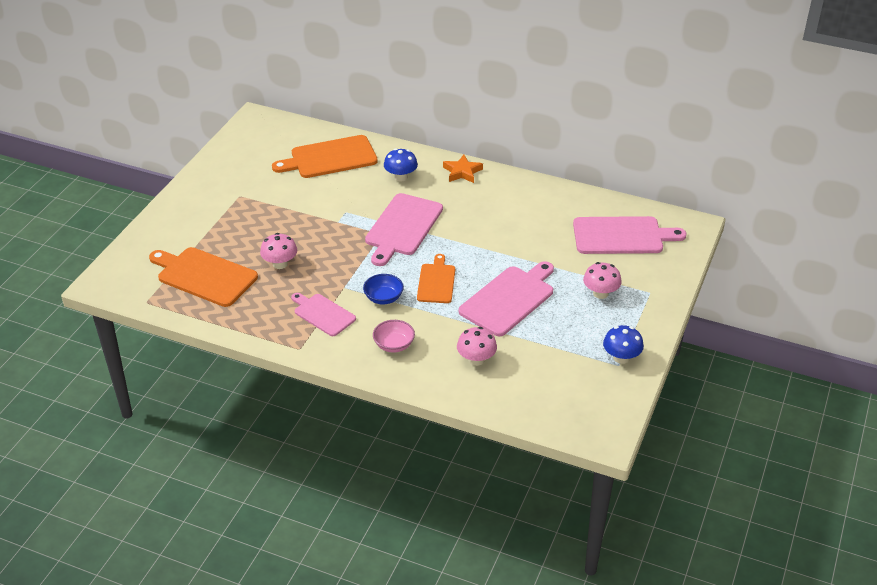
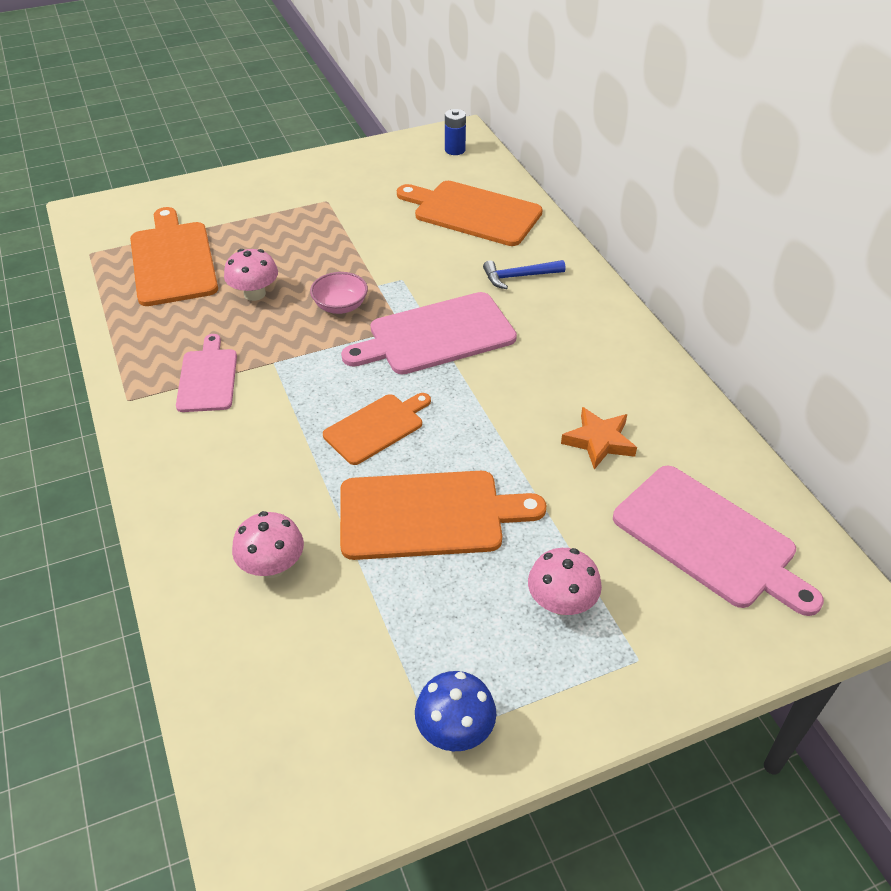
camera: 45 degrees right, 5 degrees up
blue bowl [363,274,404,305] -> none
pink bowl [373,320,415,353] -> pink bowl moved to [310,272,368,314]
blue mushroom [384,148,418,182] -> blue hammer [483,260,565,289]
orange star [443,155,483,183] -> orange star moved to [561,407,637,470]
pink cutting board [459,261,554,336] -> orange cutting board [340,471,546,560]
none -> blue battery [445,109,466,155]

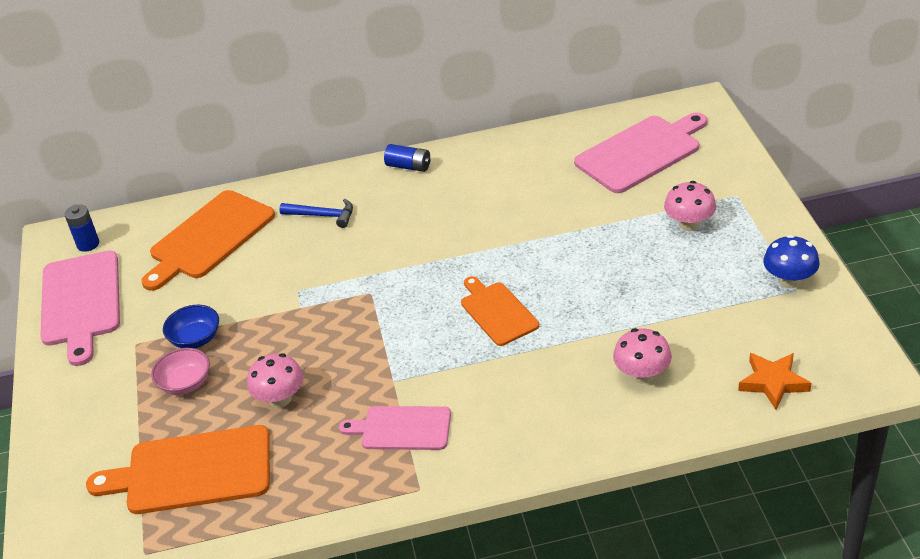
camera: 75 degrees left, 5 degrees down
pink bowl [310,272,368,314] -> pink bowl moved to [151,348,210,395]
orange cutting board [340,471,546,560] -> none
pink cutting board [341,292,517,375] -> pink cutting board moved to [40,251,120,366]
blue hammer [483,260,565,289] -> blue hammer turned 75 degrees counterclockwise [279,199,353,228]
orange star [561,407,637,470] -> orange star moved to [738,353,811,410]
none -> blue bowl [163,305,219,349]
none -> blue battery [384,144,431,172]

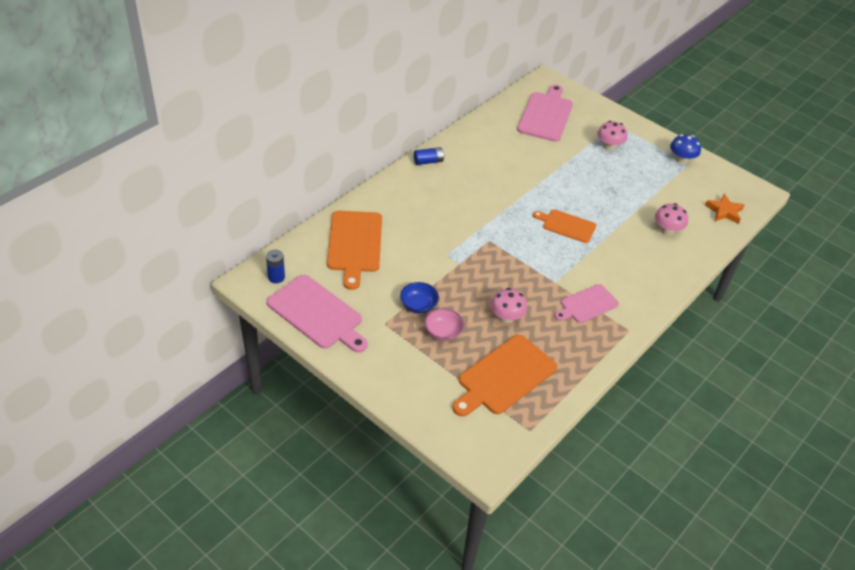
camera: 45 degrees left, 5 degrees up
blue hammer [279,199,353,228] -> none

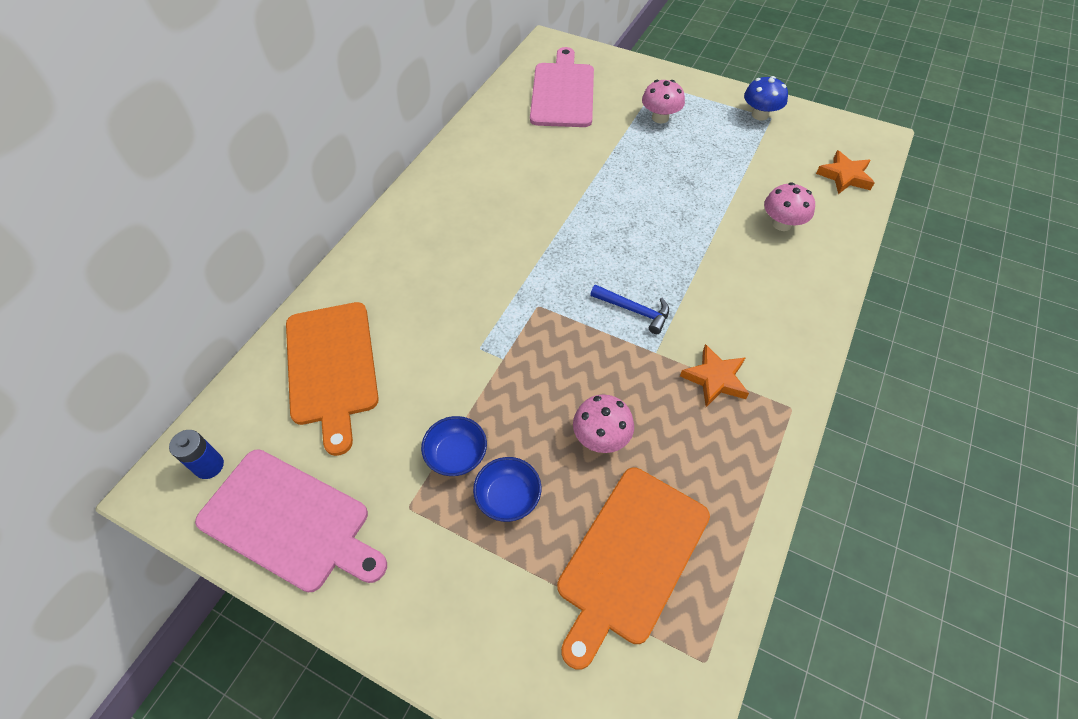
camera: 10 degrees left, 10 degrees up
blue battery [414,147,445,165] -> none
pink bowl [425,308,464,341] -> blue bowl [473,457,542,522]
orange cutting board [533,209,596,243] -> none
pink cutting board [555,284,619,323] -> orange star [680,344,749,407]
none -> blue hammer [590,284,669,334]

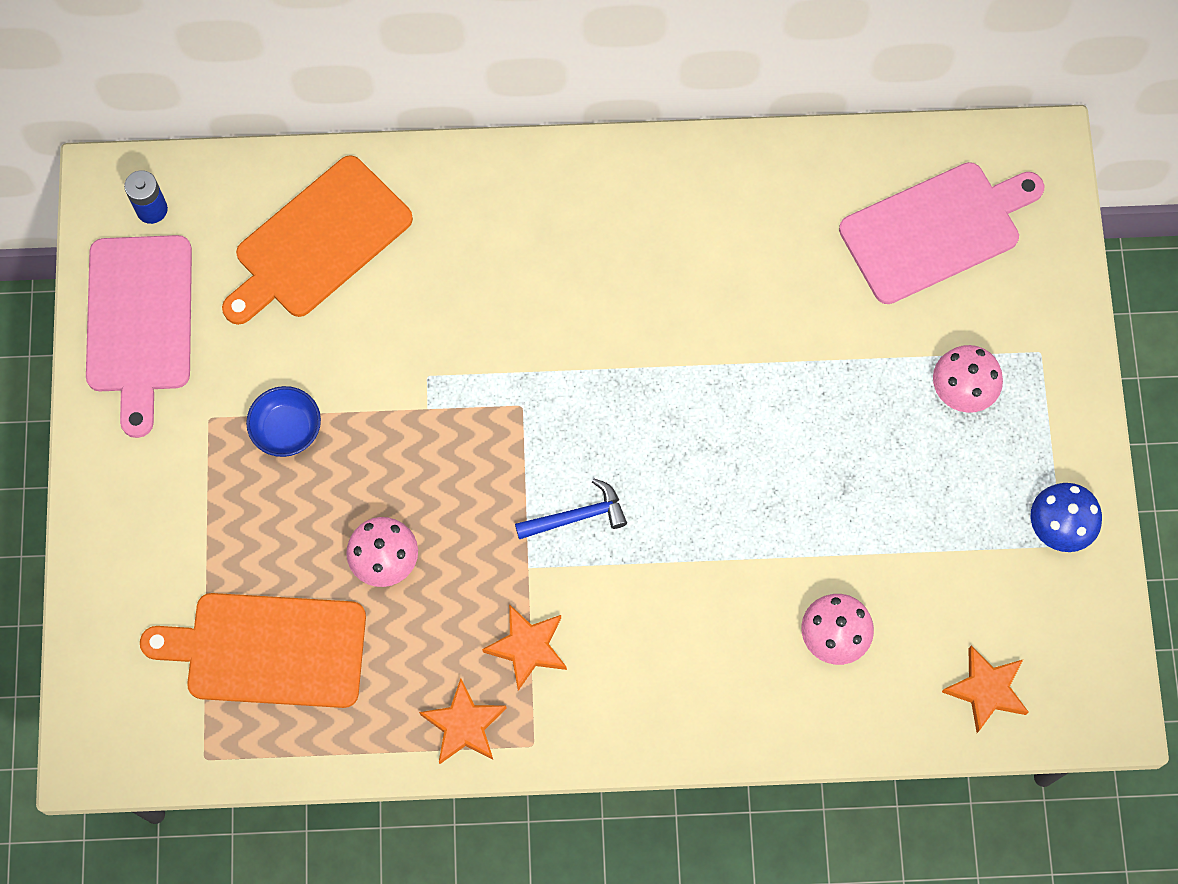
camera: 60 degrees right, 15 degrees up
blue bowl [473,457,542,522] -> none
blue hammer [590,284,669,334] -> blue hammer turned 105 degrees counterclockwise [515,479,627,539]
none -> orange star [419,678,507,764]

